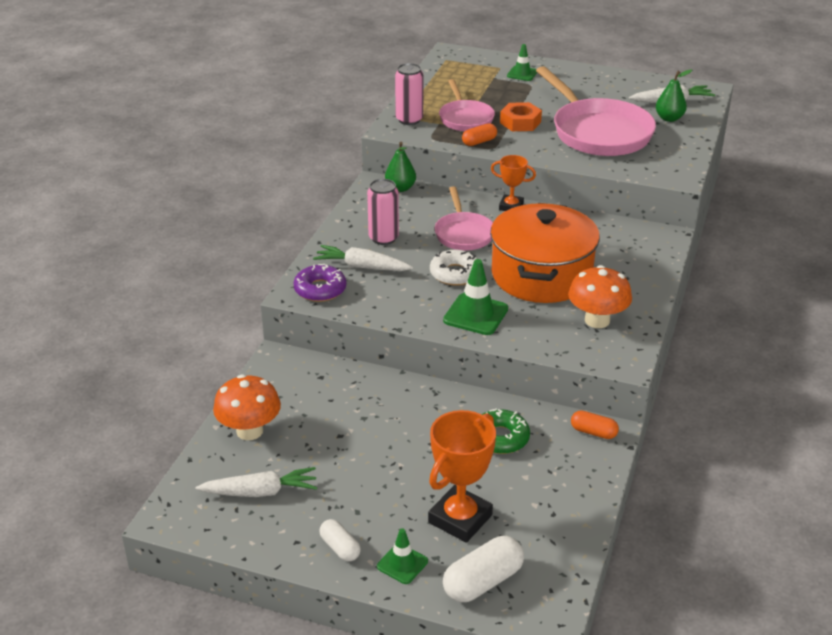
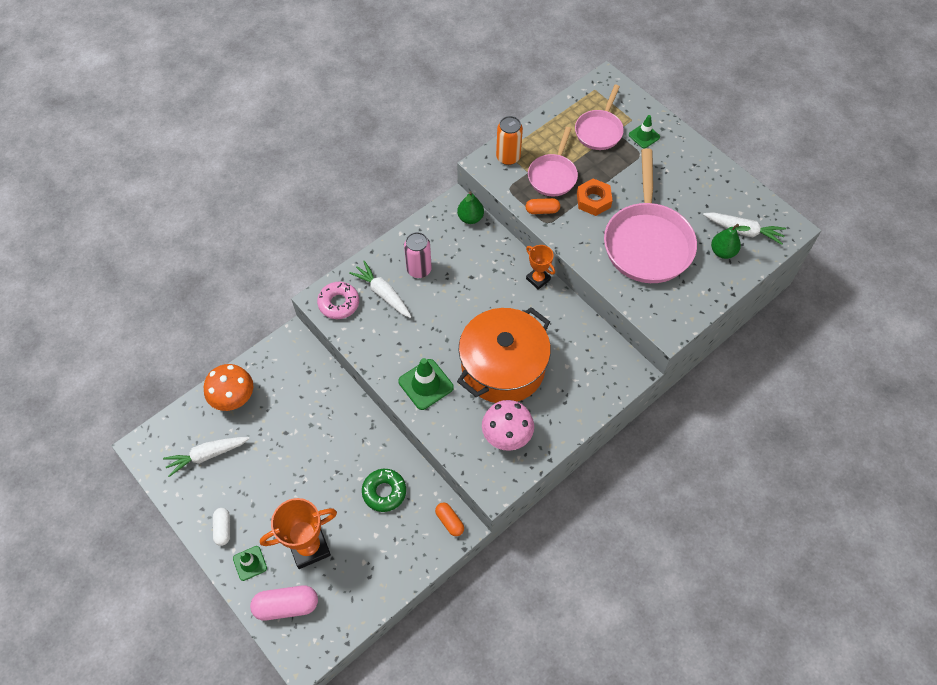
camera: 30 degrees right, 25 degrees up
white carrot [195,467,317,497] -> white carrot turned 135 degrees clockwise [163,437,250,477]
purple donut [294,264,346,302] -> pink donut [317,282,359,319]
pink can [395,63,423,125] -> orange can [496,116,523,165]
white donut [430,250,478,286] -> none
pink pan [435,186,493,250] -> pink pan moved to [575,85,624,150]
white capsule [443,536,524,602] -> pink capsule [250,585,318,621]
orange mushroom [568,265,632,328] -> pink mushroom [482,400,534,451]

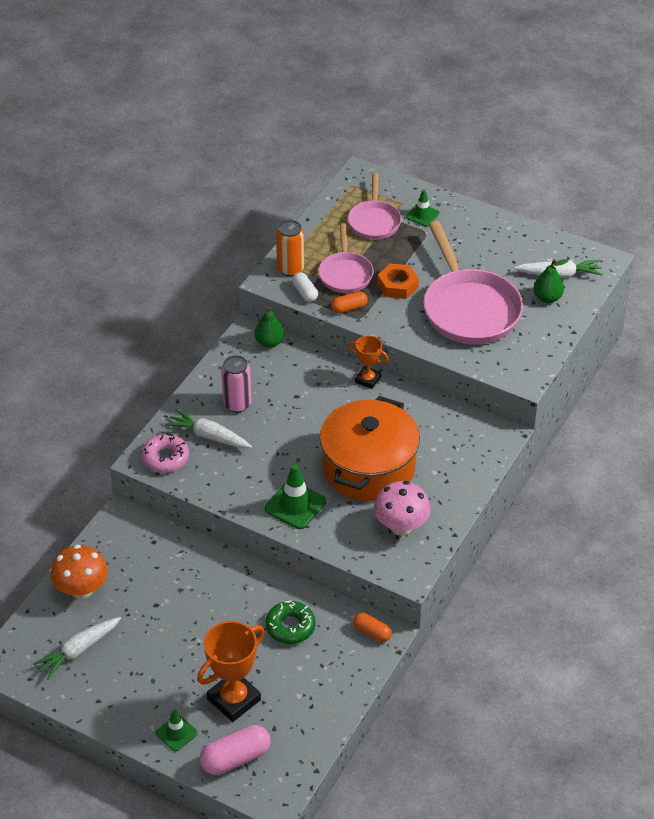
camera: 20 degrees left, 15 degrees down
white capsule [213,508,230,546] -> white capsule moved to [292,272,318,302]

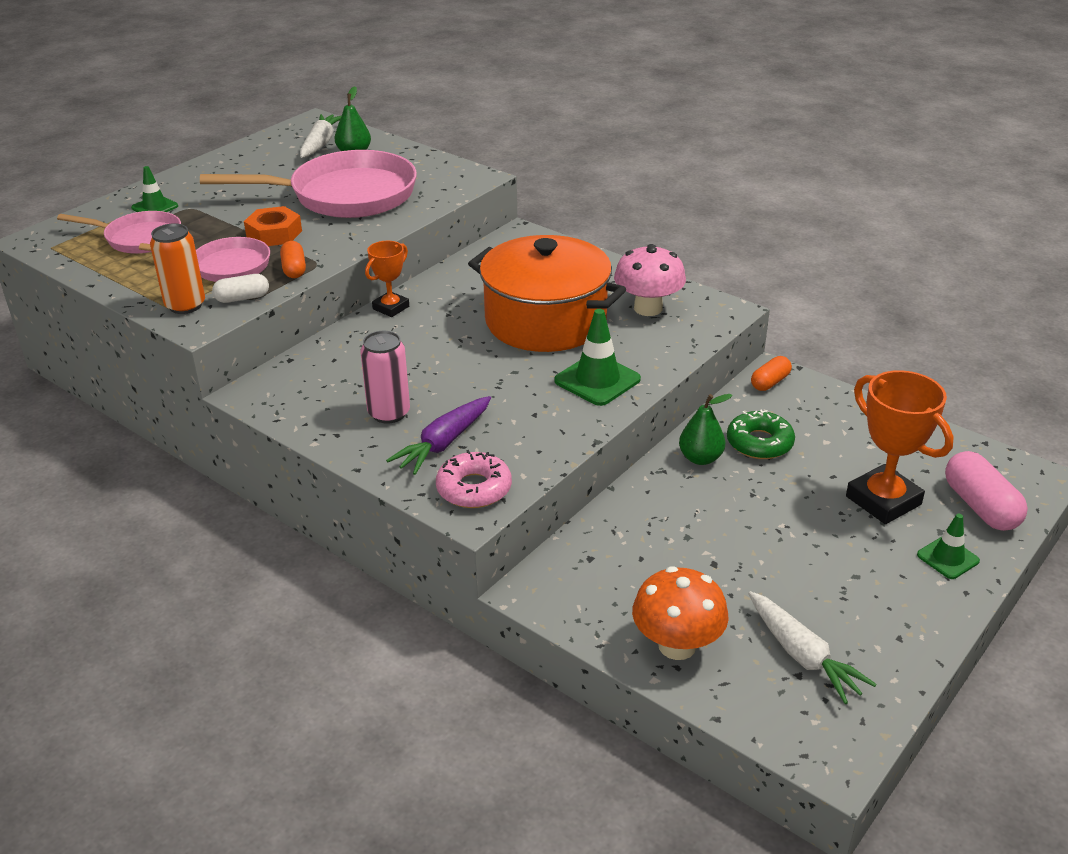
camera: 80 degrees left, 10 degrees down
white carrot [165,409,252,448] -> purple carrot [386,396,491,475]
green pear [254,306,285,348] -> green pear moved to [679,394,733,465]

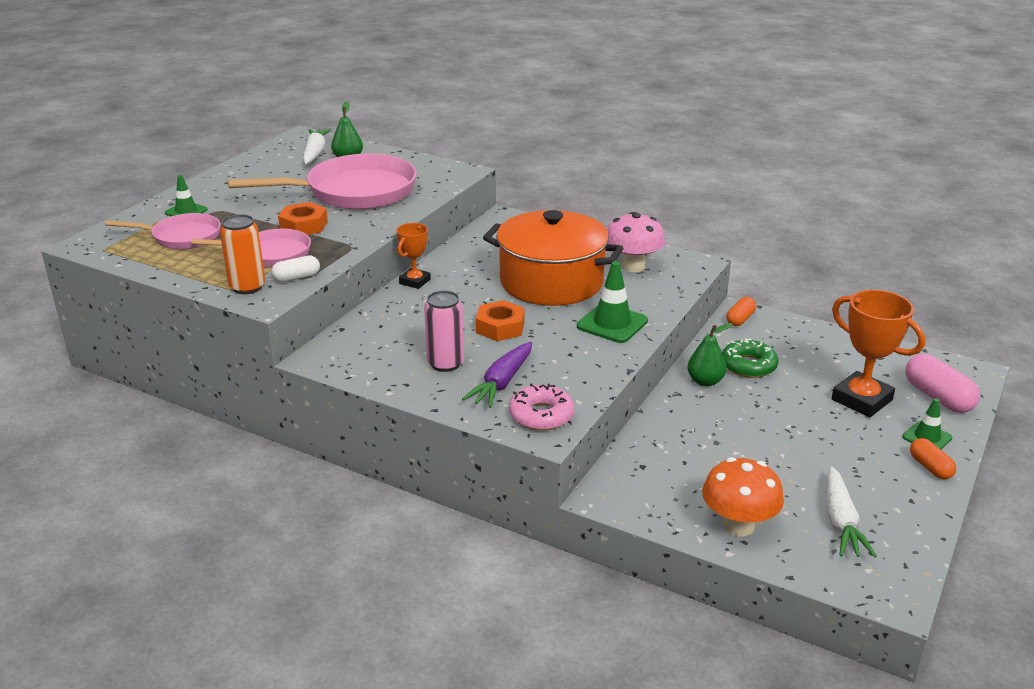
camera: 10 degrees left, 5 degrees down
orange capsule [280,241,306,278] -> orange capsule moved to [910,438,956,479]
white carrot [749,591,877,704] -> white carrot turned 45 degrees clockwise [826,466,877,557]
none -> orange nut [476,300,525,341]

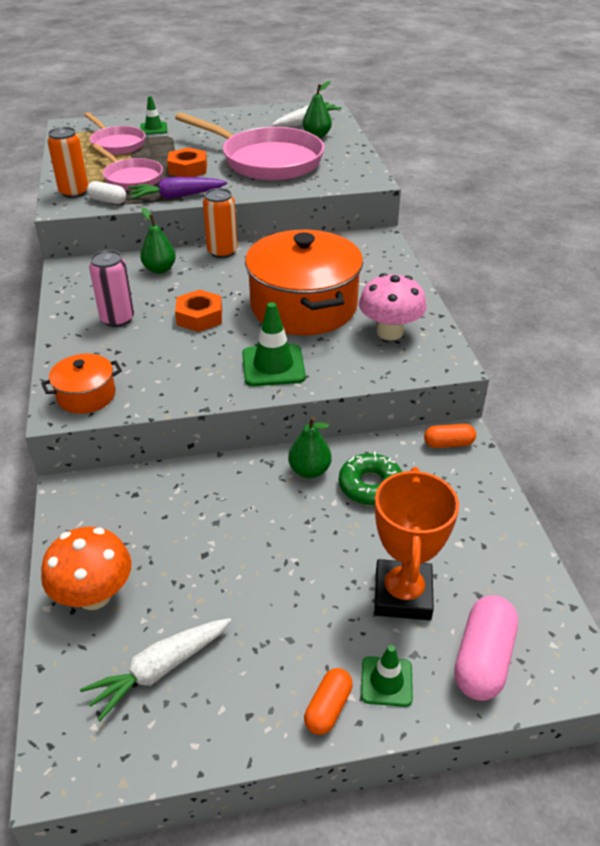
camera: 50 degrees right, 10 degrees up
orange trophy [396,223,431,289] -> orange can [203,188,237,258]
purple carrot [462,342,532,408] -> purple carrot moved to [128,177,227,199]
pink donut [509,383,574,431] -> orange pot [41,354,122,414]
none -> green pear [140,208,176,274]

